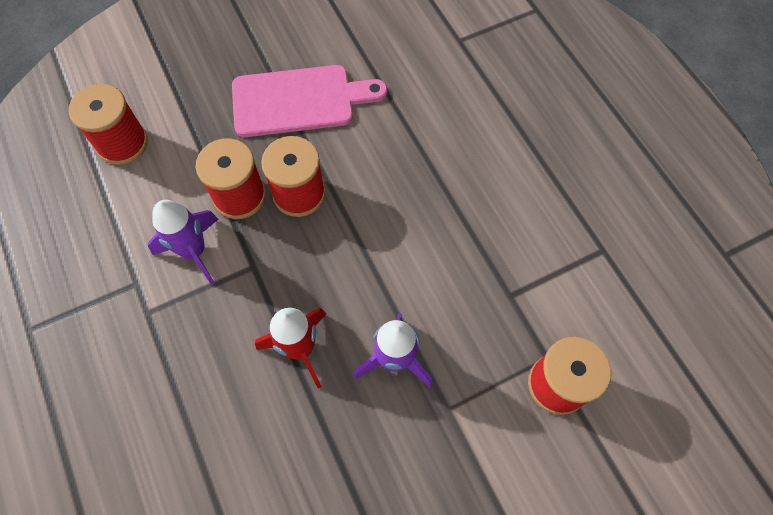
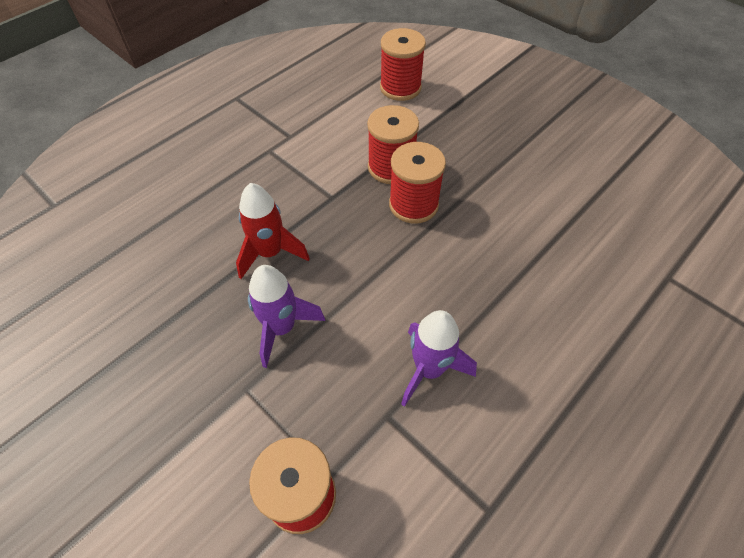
camera: 70 degrees right, 10 degrees down
purple rocket [148,200,218,285] -> purple rocket moved to [401,310,477,407]
pink cutting board [232,65,387,137] -> none

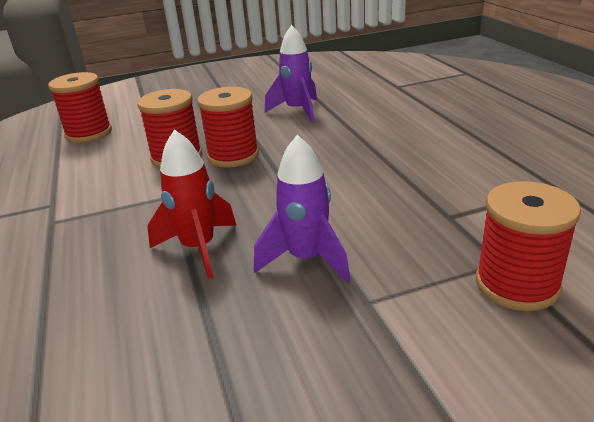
camera: 60 degrees left, 25 degrees down
purple rocket [401,310,477,407] -> purple rocket moved to [265,25,317,122]

